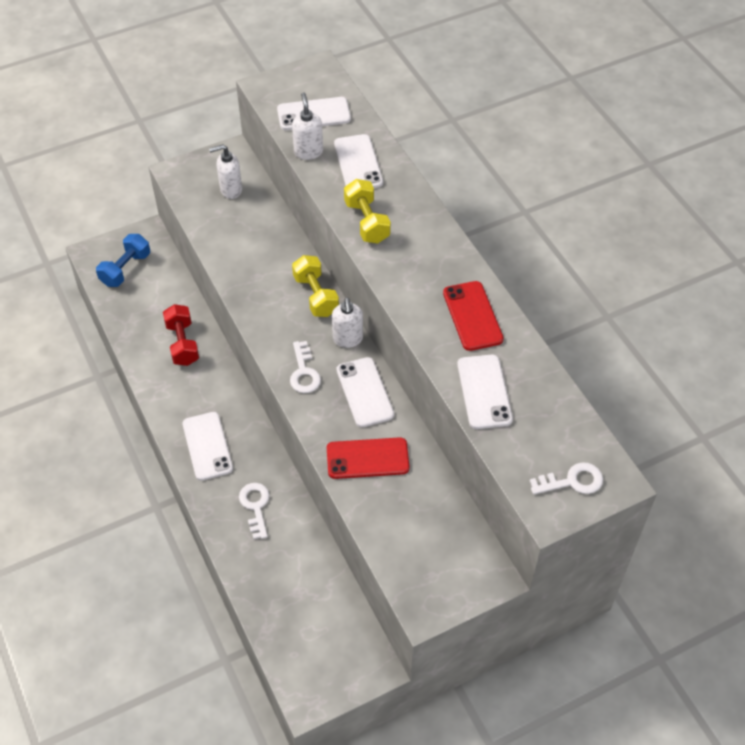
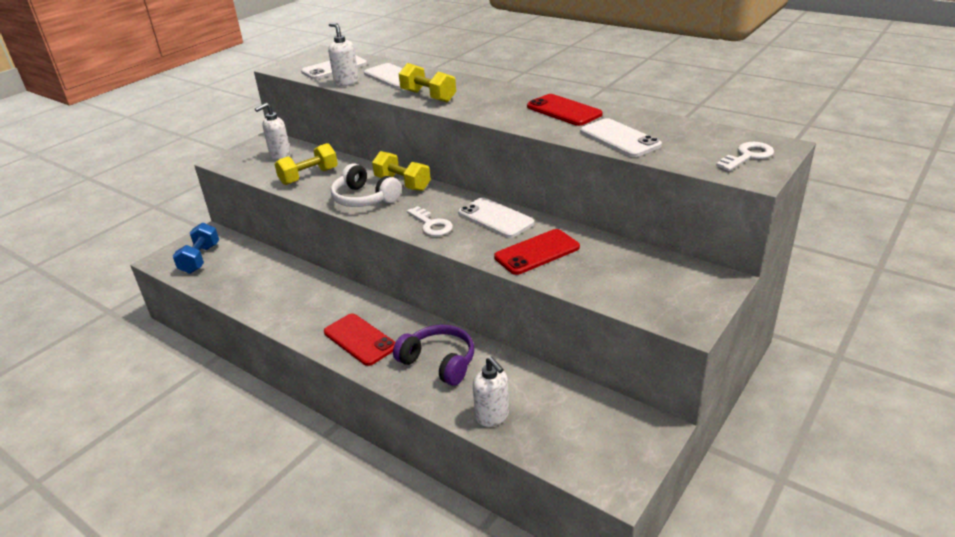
camera: 25 degrees left, 20 degrees down
red dumbbell [163,304,199,366] -> none
white phone [182,412,233,481] -> red phone [324,314,396,366]
white key [239,483,269,539] -> purple headphones [393,325,474,386]
white soap dispenser [332,297,363,348] -> white soap dispenser moved to [473,356,509,427]
none -> yellow dumbbell [275,143,338,185]
none -> white headphones [331,163,401,207]

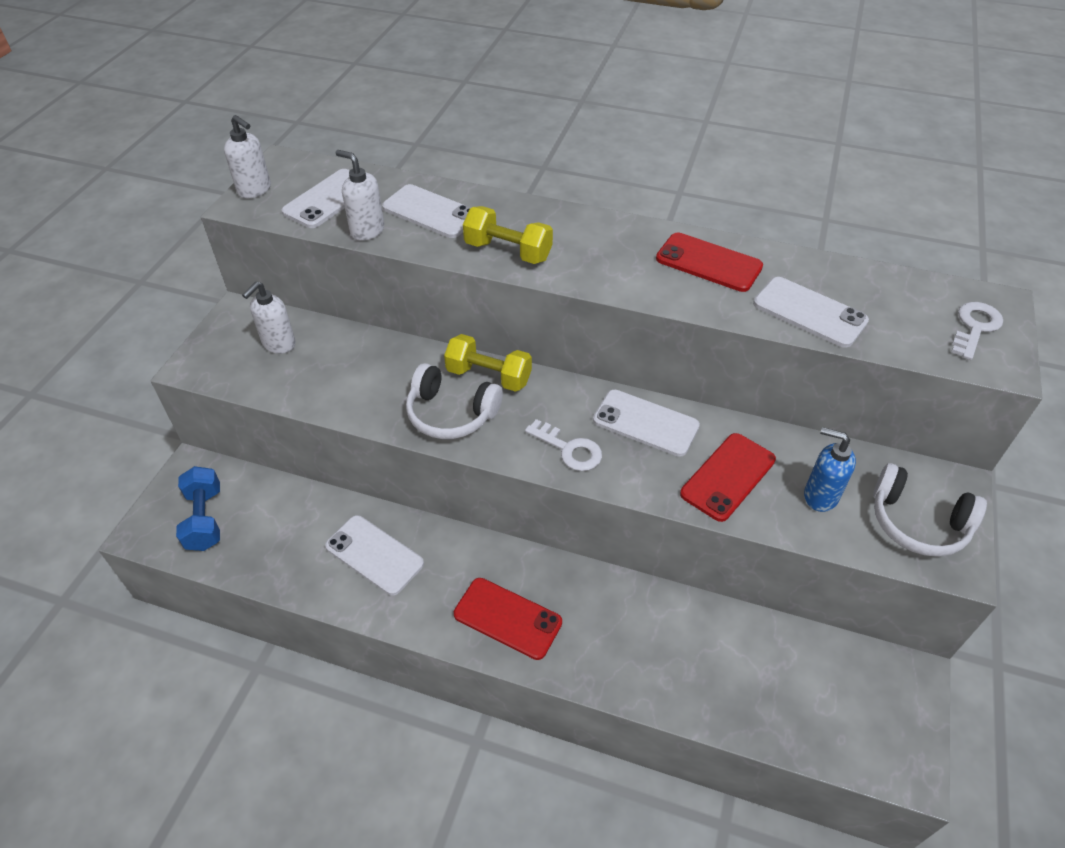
camera: 20 degrees left, 15 degrees up
yellow dumbbell [275,143,338,185] -> none
purple headphones [393,325,474,386] -> none
white soap dispenser [473,356,509,427] -> white soap dispenser moved to [224,115,271,198]
none -> white phone [325,515,424,596]
none -> blue soap dispenser [804,427,856,512]
none -> white headphones [873,463,987,557]

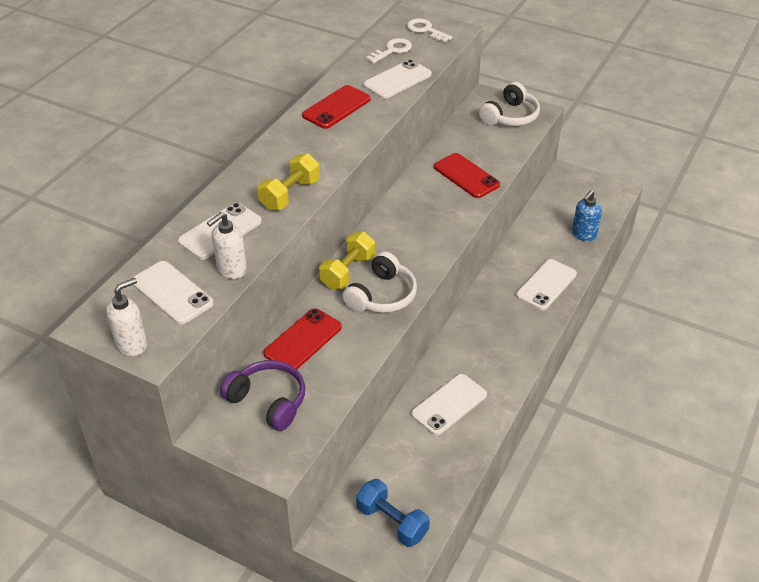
camera: 80 degrees left, 5 degrees down
blue dumbbell [176,466,220,551] -> blue dumbbell turned 45 degrees clockwise [356,479,430,547]
white soap dispenser [242,281,296,354] -> purple headphones [220,360,305,431]
red phone [454,578,562,660] -> red phone moved to [263,309,342,369]
white key [525,419,602,471] -> white key moved to [366,38,412,64]
white phone [593,390,700,457] -> white phone moved to [516,259,577,310]
blue soap dispenser [804,427,856,512] -> blue soap dispenser moved to [572,190,602,242]

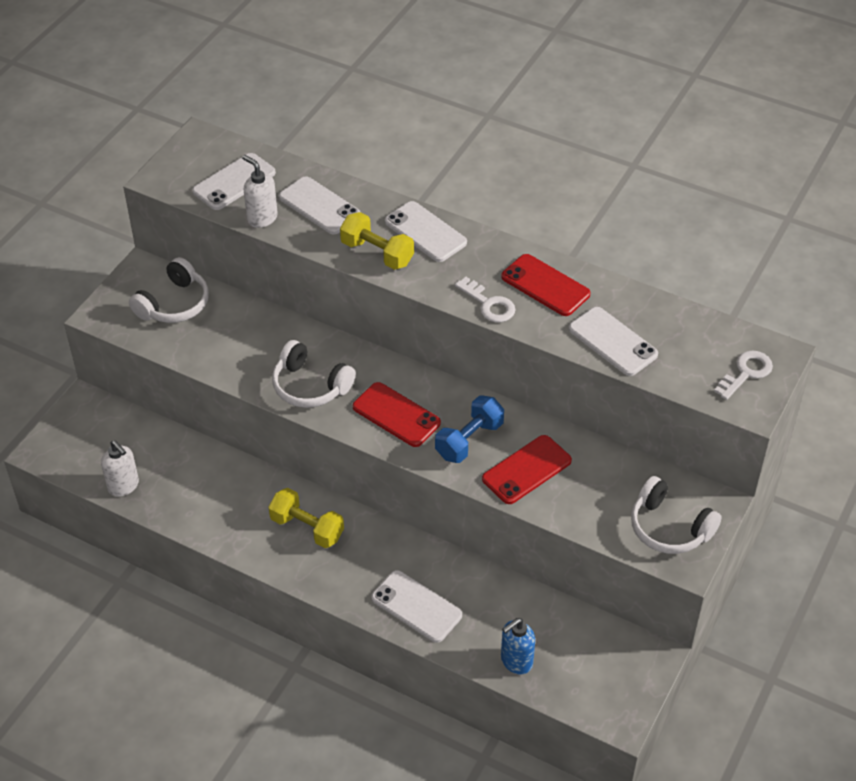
camera: 90 degrees right, 5 degrees up
white soap dispenser [106,278,147,356] -> white soap dispenser moved to [101,440,139,497]
purple headphones [220,360,305,431] -> white headphones [129,257,209,323]
red phone [263,309,342,369] -> red phone moved to [353,382,441,447]
yellow dumbbell [319,232,375,289] -> yellow dumbbell moved to [269,488,344,548]
blue dumbbell [356,479,430,547] -> blue dumbbell moved to [435,395,504,463]
white key [366,38,412,64] -> white key moved to [455,277,516,322]
white phone [411,374,487,435] -> white phone moved to [385,201,467,262]
blue soap dispenser [572,190,602,242] -> blue soap dispenser turned 75 degrees counterclockwise [501,618,535,675]

